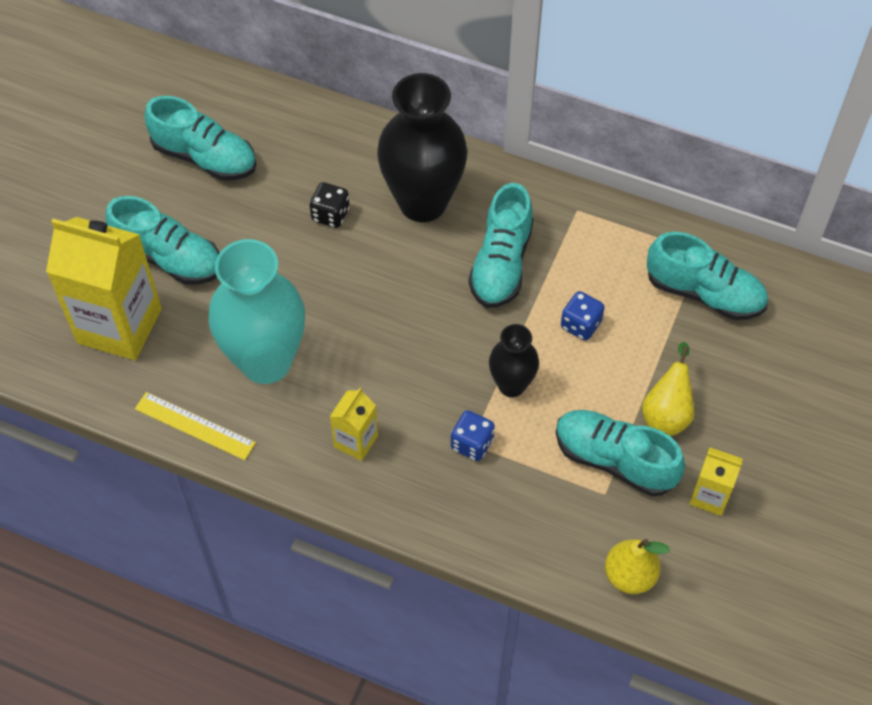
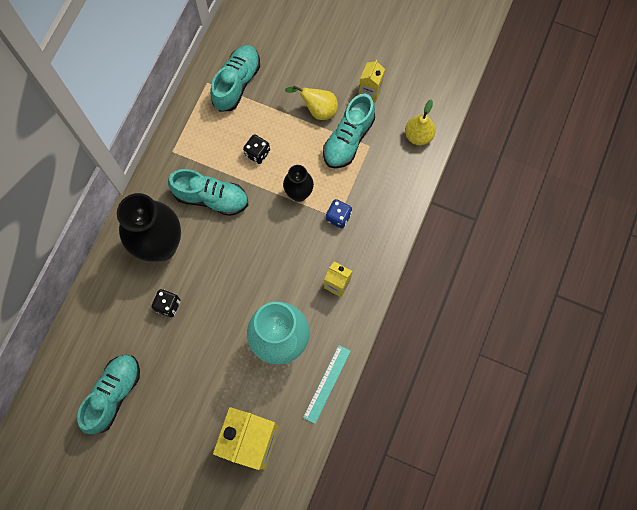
camera: 90 degrees left, 15 degrees up
turquoise shoe [105,196,219,285] -> none
yellow ruler [135,392,256,460] -> turquoise ruler [303,345,351,424]
blue dice [561,291,605,341] -> black dice [243,134,270,164]

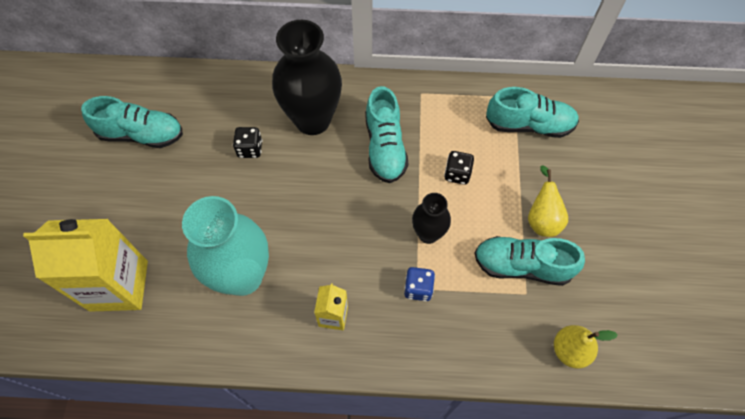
camera: 70 degrees right, 10 degrees down
turquoise ruler [303,345,351,424] -> none
yellow carton [359,60,385,103] -> none

